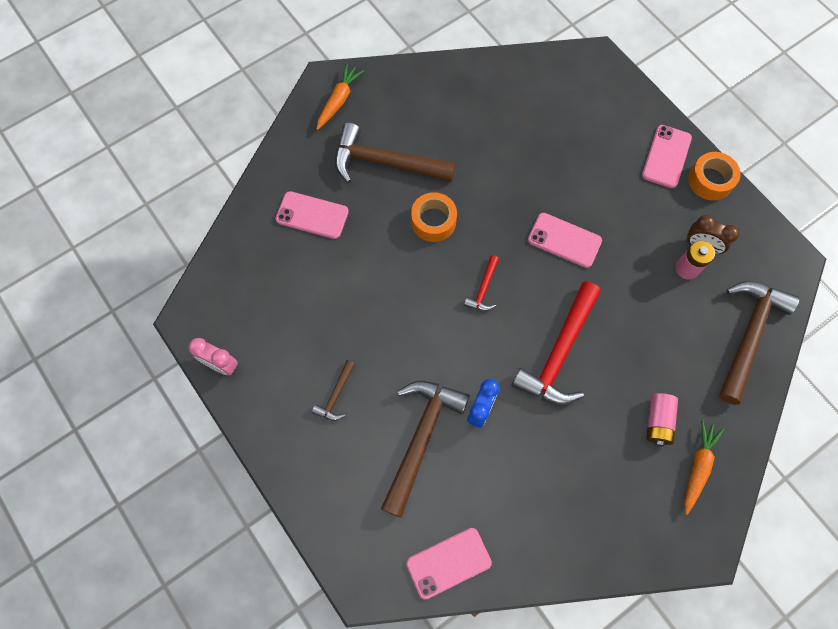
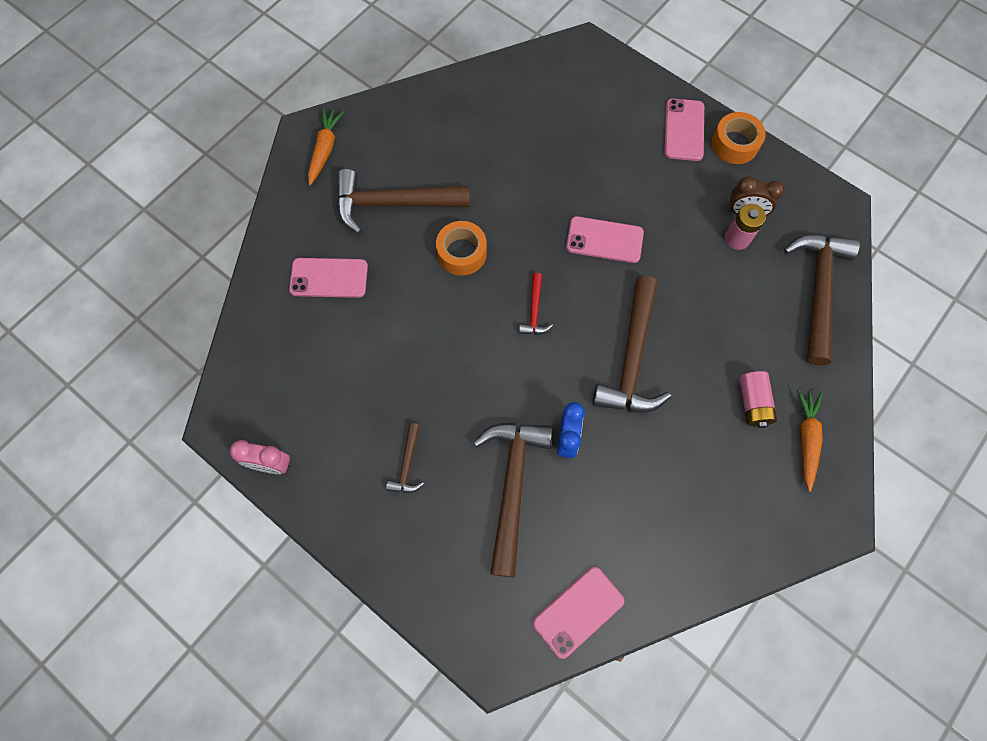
camera: 15 degrees left, 0 degrees up
red hammer [511,281,601,405] -> brown hammer [592,276,671,413]

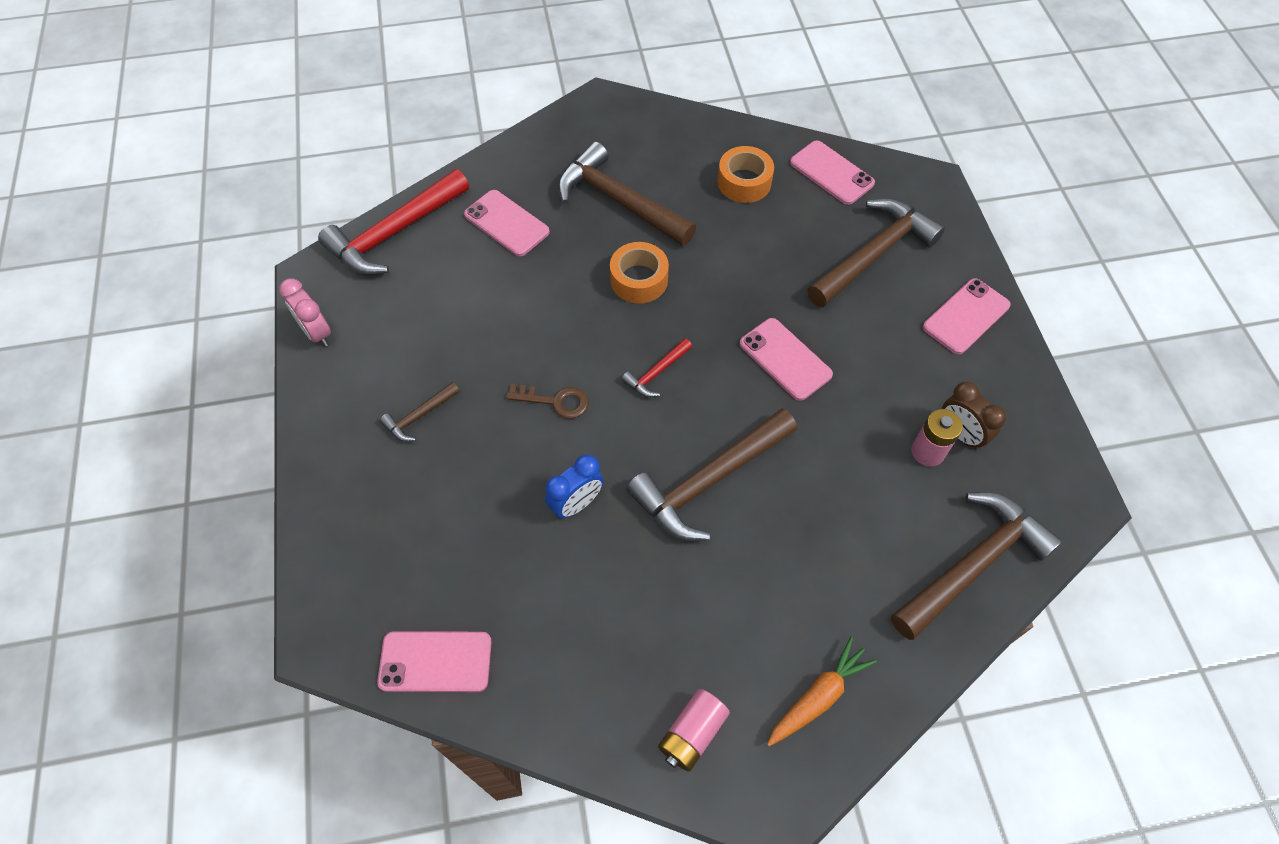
camera: 40 degrees right, 10 degrees down
orange carrot [308,108,344,185] -> none
brown hammer [473,423,552,578] -> brown hammer moved to [807,198,945,307]
orange tape [712,112,766,164] -> orange tape moved to [718,146,774,203]
pink battery [739,371,777,428] -> pink battery moved to [658,689,730,772]
none -> red hammer [318,169,469,275]
none -> brown key [506,384,589,419]
none -> pink phone [790,141,875,205]

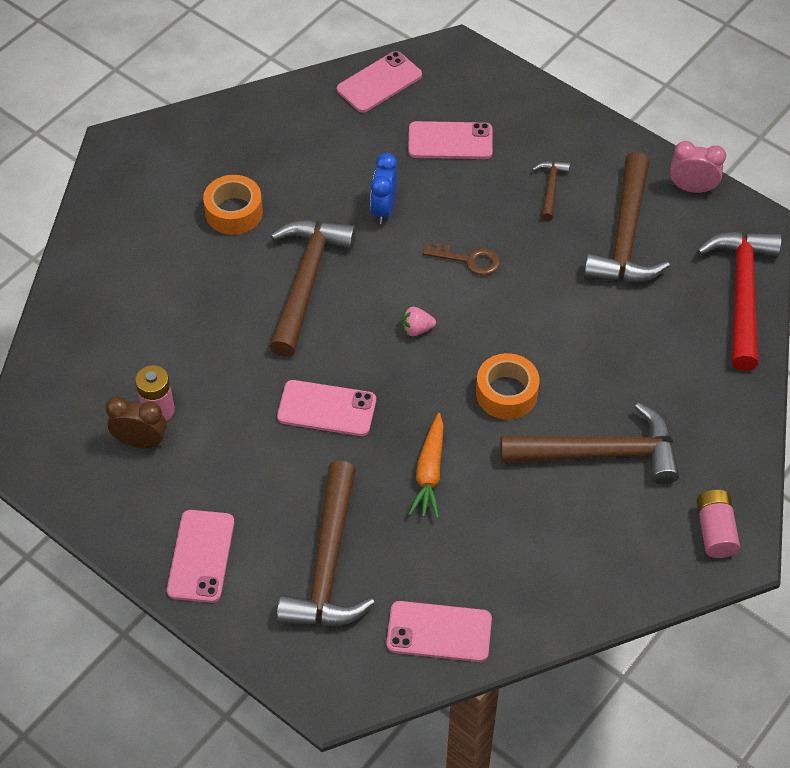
camera: 140 degrees right, 5 degrees down
pink phone [464,190,550,256] -> pink phone moved to [408,121,493,159]
brown key [506,384,589,419] -> brown key turned 135 degrees counterclockwise [423,241,500,276]
red hammer [621,338,692,397] -> pink strawberry [402,307,436,336]
pink battery [658,689,730,772] -> pink battery moved to [696,489,740,558]
orange tape [718,146,774,203] -> orange tape moved to [203,175,263,235]
orange carrot [767,637,877,746] -> orange carrot moved to [409,413,444,518]
brown hammer [891,492,1063,640] -> brown hammer moved to [584,152,670,283]

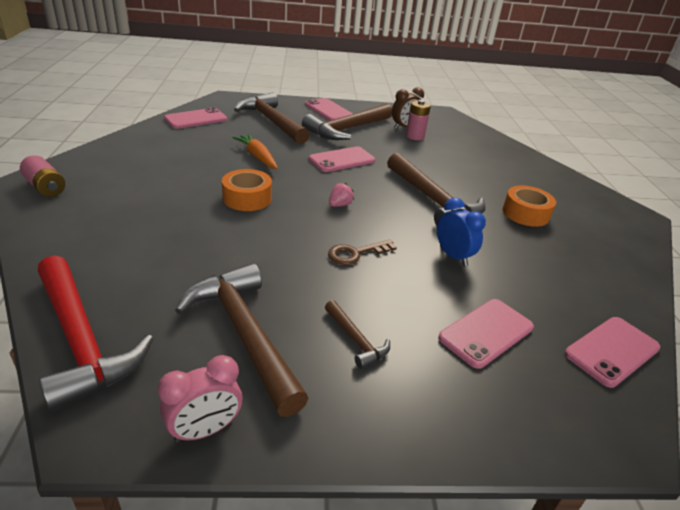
camera: 135 degrees right, 20 degrees down
pink phone [337,51,422,113] -> pink phone turned 45 degrees clockwise [565,317,661,388]
brown hammer [500,402,680,484] -> brown hammer moved to [302,103,392,140]

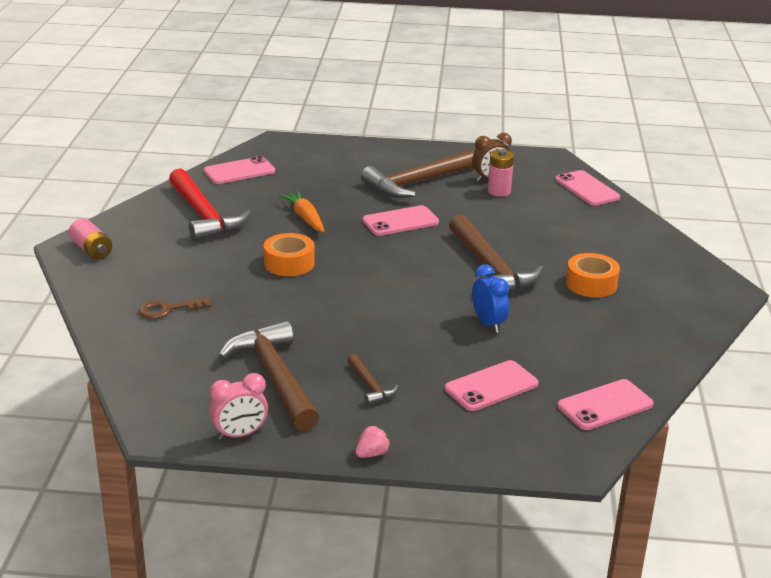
camera: 10 degrees right, 5 degrees down
red hammer [38,255,154,411] -> red hammer moved to [169,168,251,242]
brown hammer [234,92,310,144] -> none
pink phone [305,98,353,121] -> pink phone moved to [555,170,620,206]
brown key [328,239,397,265] -> brown key moved to [139,297,211,319]
pink strawberry [329,183,354,207] -> pink strawberry moved to [356,425,391,458]

